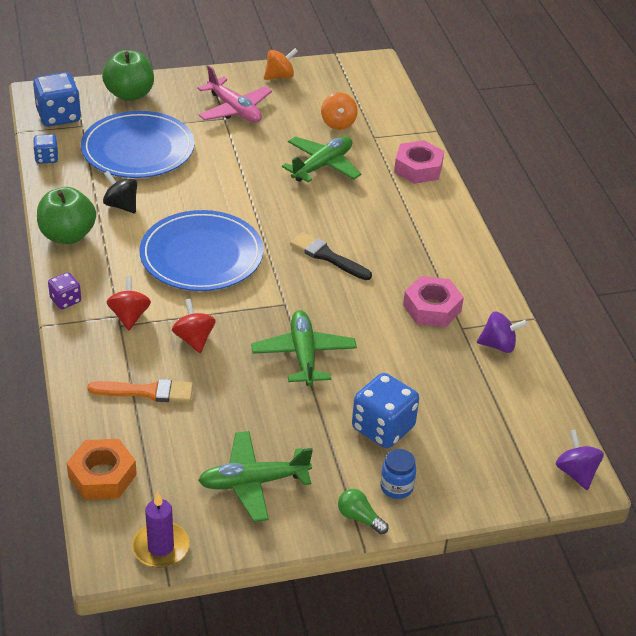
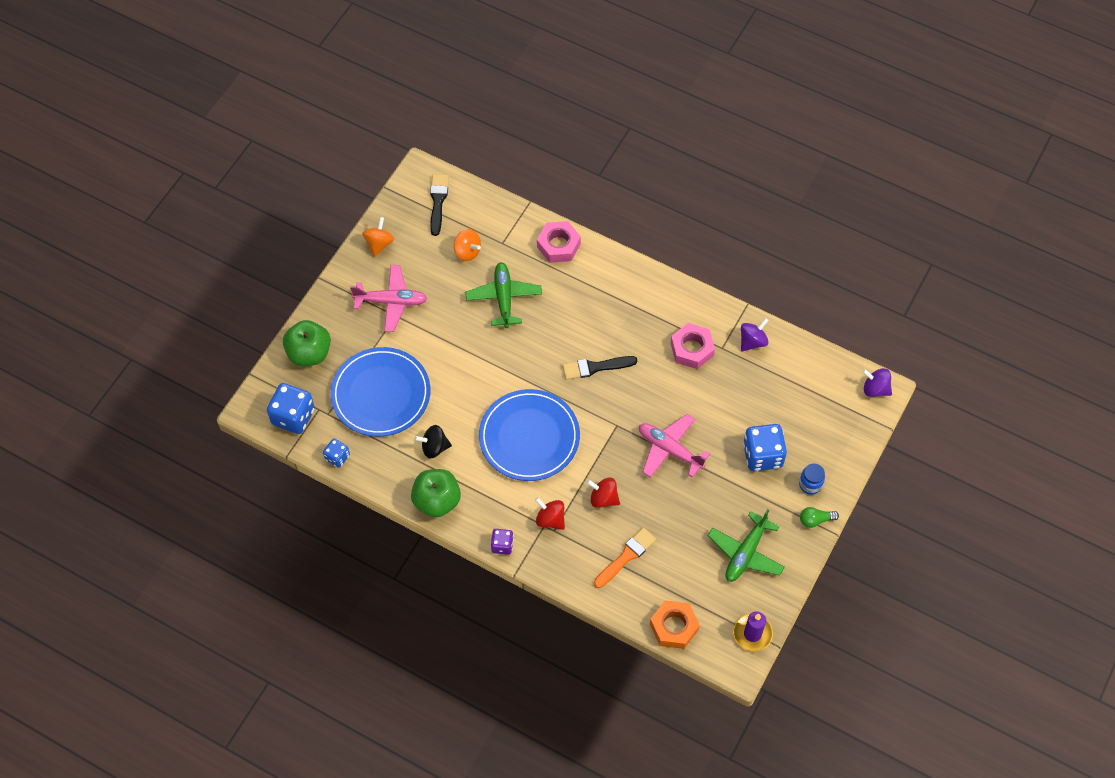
camera: 45 degrees left, 20 degrees up
green plane [251,310,357,386] -> pink plane [639,414,710,478]
none -> black brush [430,174,449,236]

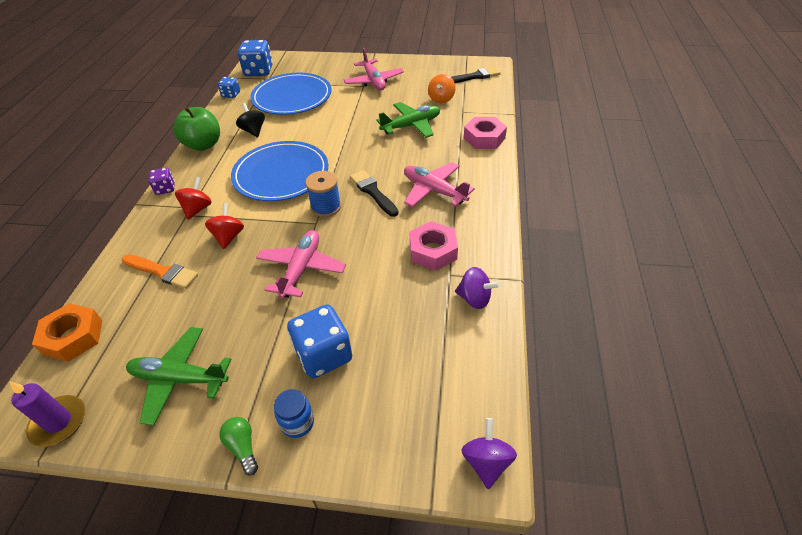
camera: 70 degrees right, 15 degrees down
green apple [283,320,331,366] -> none
orange spinning top [363,217,394,257] -> none
none -> blue spool [305,171,341,217]
none -> pink plane [404,162,475,207]

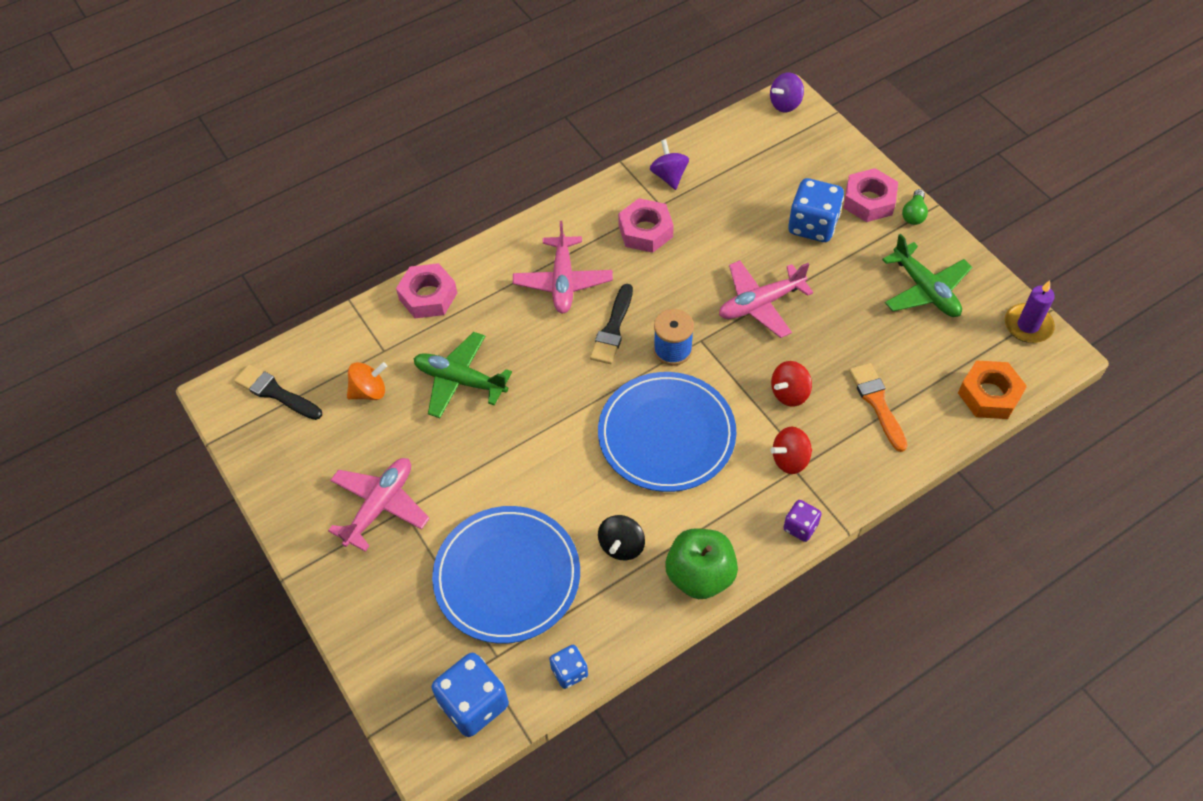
camera: 130 degrees left, 10 degrees up
blue jar [274,389,314,438] -> pink nut [843,168,898,222]

